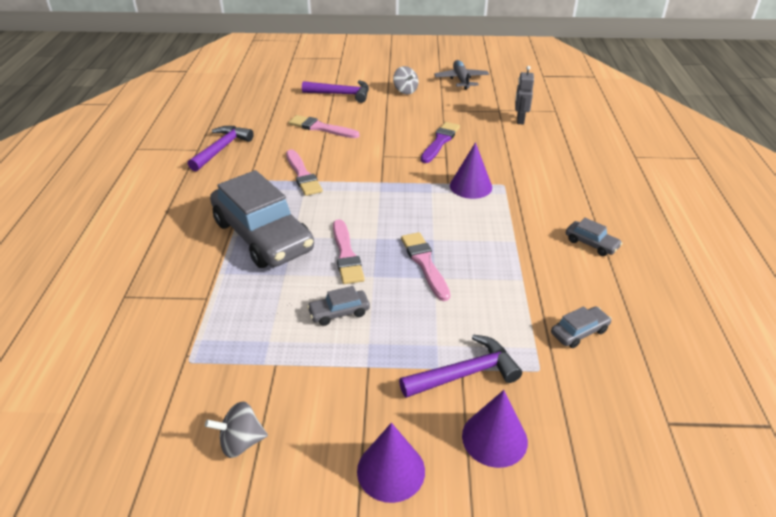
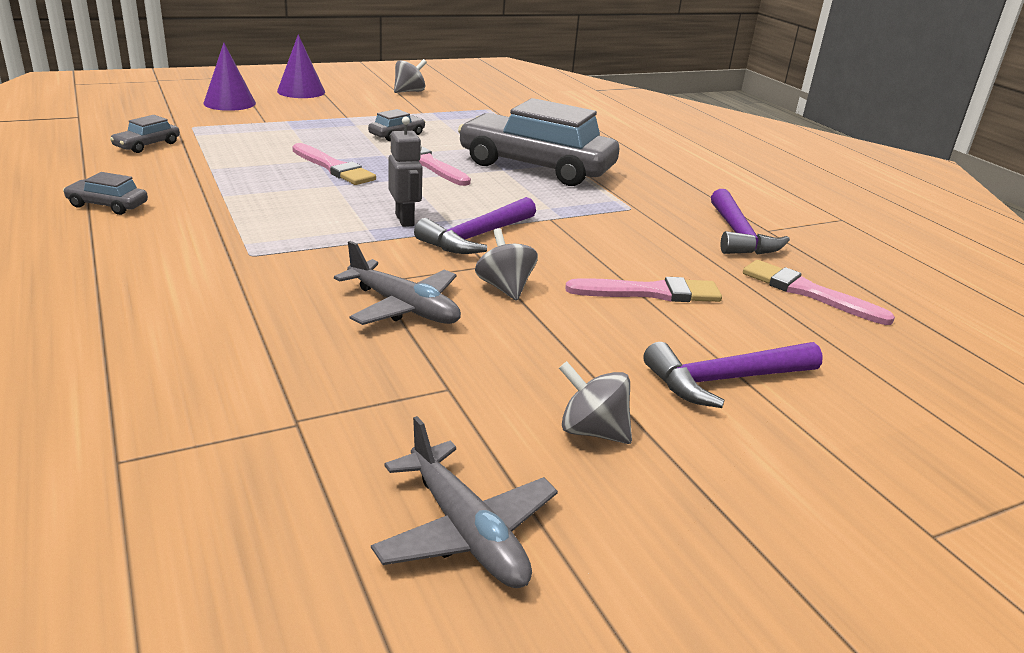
camera: 150 degrees right, 10 degrees down
pink brush [286,150,323,196] -> pink brush moved to [743,260,895,325]
purple hammer [399,334,522,398] -> purple hammer moved to [414,197,536,254]
purple brush [421,122,460,163] -> grey plane [334,241,461,325]
purple cone [450,142,492,199] -> none
grey robot [515,66,534,124] -> grey robot moved to [389,116,423,227]
none -> grey spinning top [475,228,538,301]

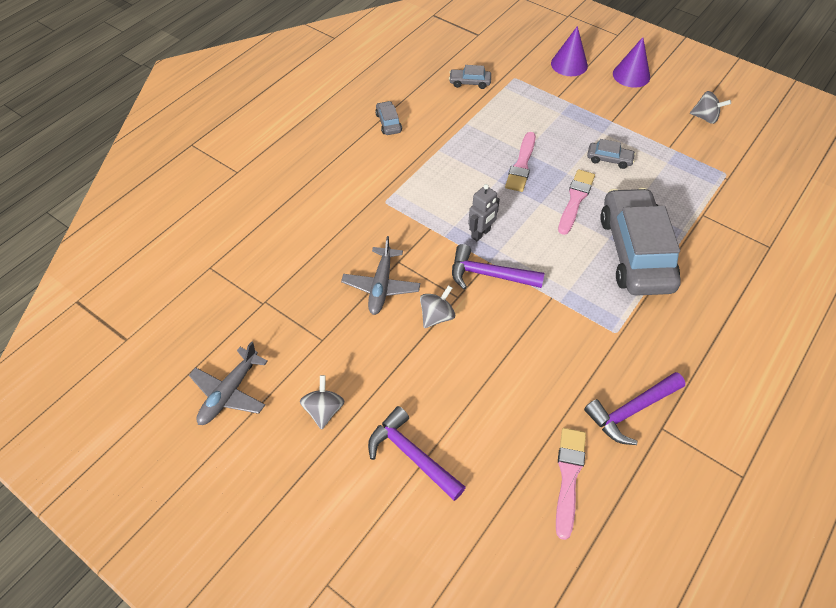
camera: 65 degrees right, 25 degrees up
pink brush [565,277,722,302] -> none

